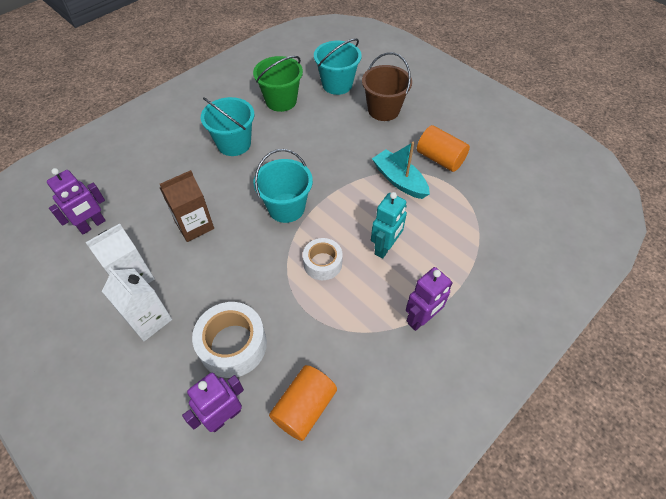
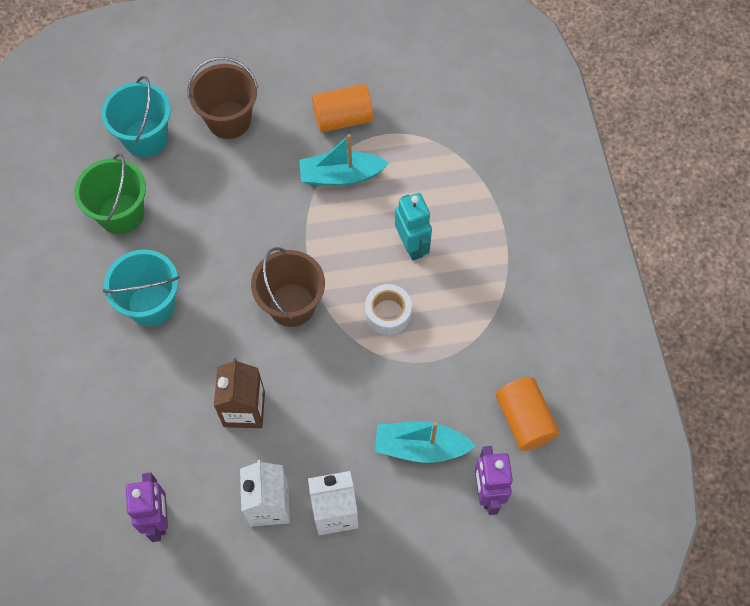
camera: 55 degrees left, 10 degrees up
white tape [192,302,267,378] -> turquoise boat [375,421,475,463]
turquoise bucket [253,149,313,223] -> brown bucket [251,247,325,327]
purple robot [406,267,453,331] -> none

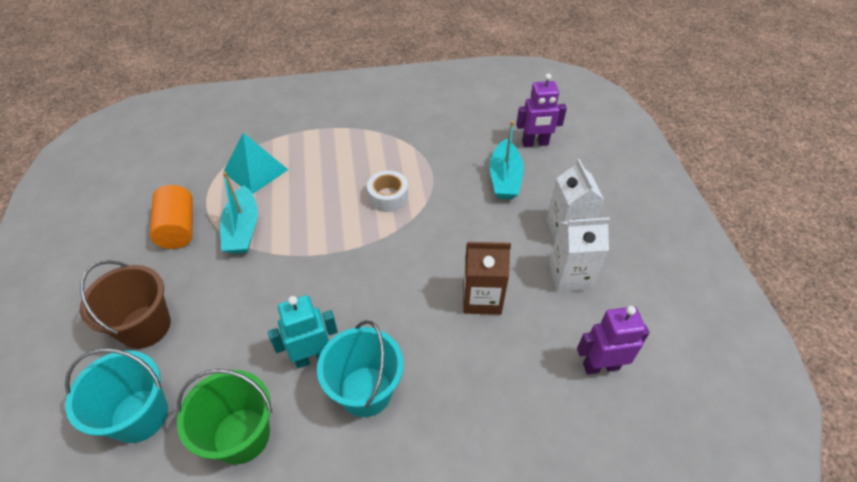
camera: 90 degrees left, 15 degrees down
brown bucket [251,247,325,327] -> none
turquoise robot [395,193,432,261] -> turquoise robot moved to [268,295,338,368]
orange cylinder [496,377,560,451] -> none
none -> turquoise pyramid [224,133,288,194]

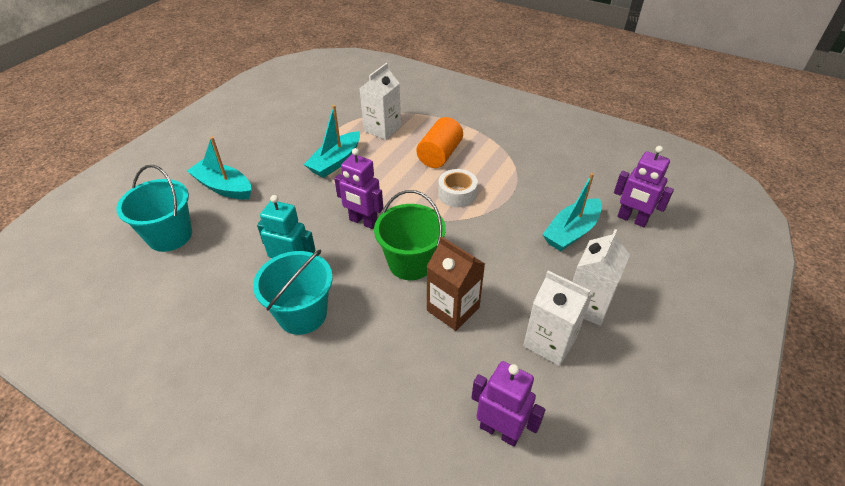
camera: 40 degrees right, 5 degrees down
brown bucket [80,260,171,349] -> turquoise boat [187,137,251,199]
orange cylinder [150,185,193,249] -> orange cylinder moved to [416,117,463,168]
green bucket [177,369,272,464] -> green bucket moved to [374,190,446,280]
turquoise pyramid [224,133,288,194] -> white carton [359,63,401,140]
none -> purple robot [334,148,383,229]

